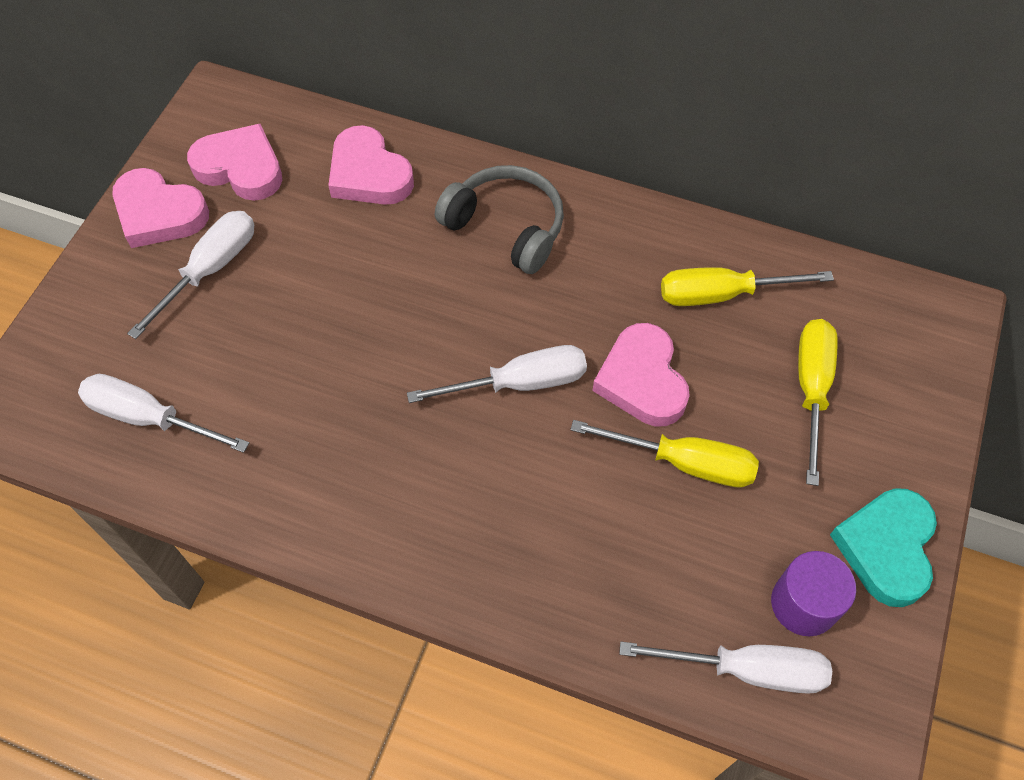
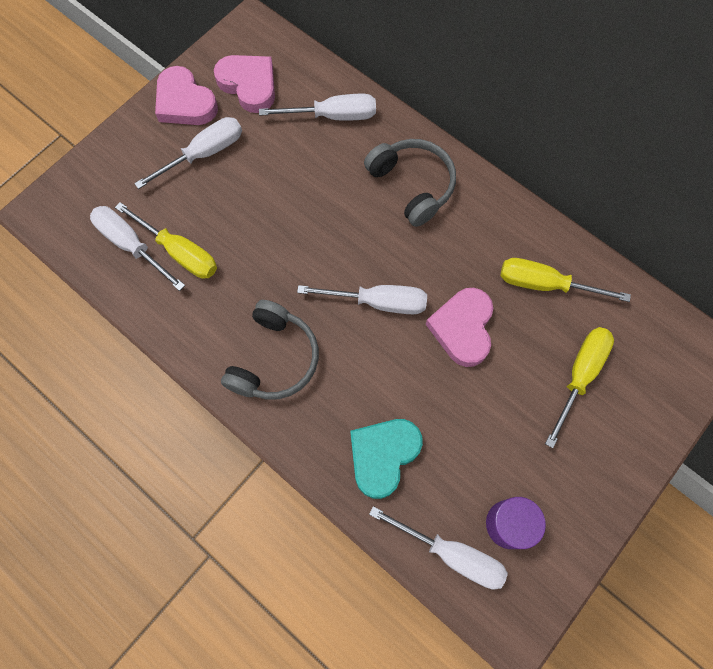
camera: 20 degrees right, 10 degrees up
pink heart [328,125,414,205] -> white screwdriver [259,94,376,121]
yellow screwdriver [570,420,759,487] -> yellow screwdriver moved to [115,202,217,279]
turquoise heart [830,488,937,607] -> turquoise heart moved to [350,419,423,499]
none -> grey headphones [221,300,319,400]

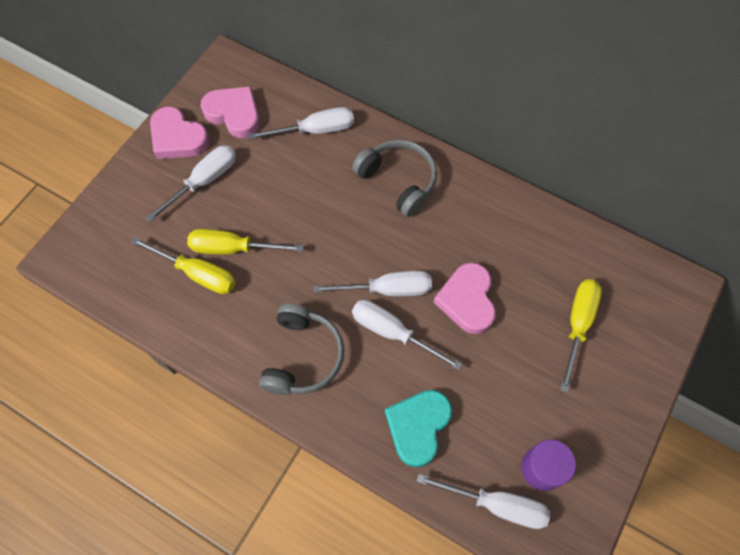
camera: 10 degrees left, 5 degrees down
white screwdriver [90,206,185,291] -> white screwdriver moved to [352,300,463,371]
yellow screwdriver [500,258,631,302] -> yellow screwdriver moved to [187,229,304,255]

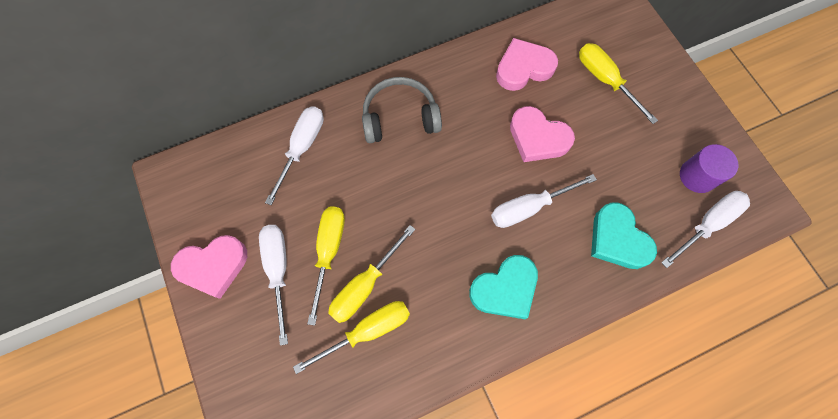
camera: 55 degrees left, 5 degrees up
pink heart [200,86,260,138] -> pink heart moved to [496,38,558,91]
grey headphones [259,303,344,395] -> turquoise heart [469,255,538,319]
white screwdriver [313,271,432,297] -> none
none -> yellow screwdriver [307,206,345,326]

